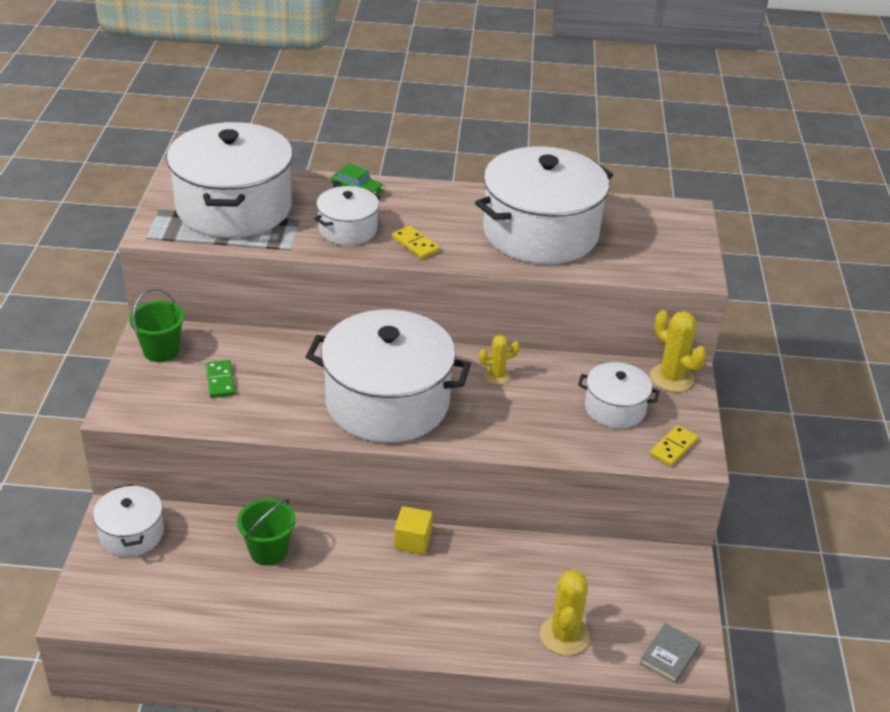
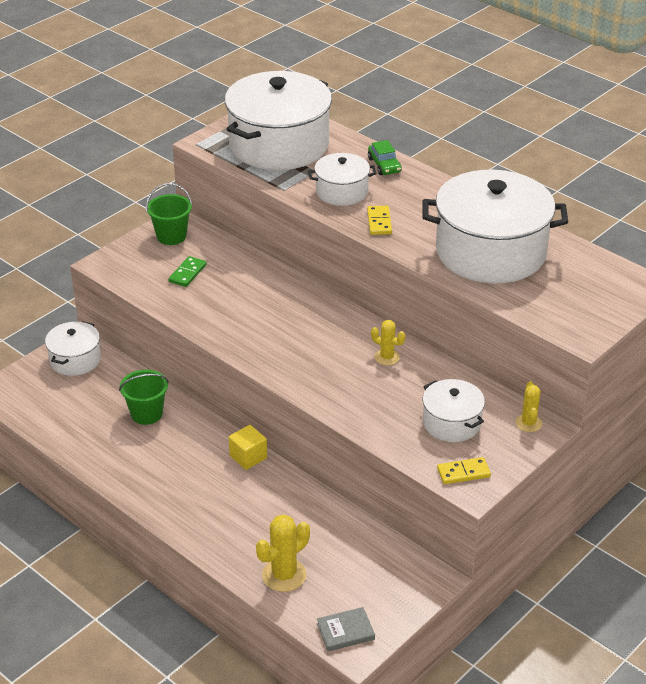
camera: 40 degrees right, 0 degrees up
white pot [305,310,471,443] -> none
yellow cactus [650,310,706,392] -> yellow cactus [516,381,542,432], size x0.62

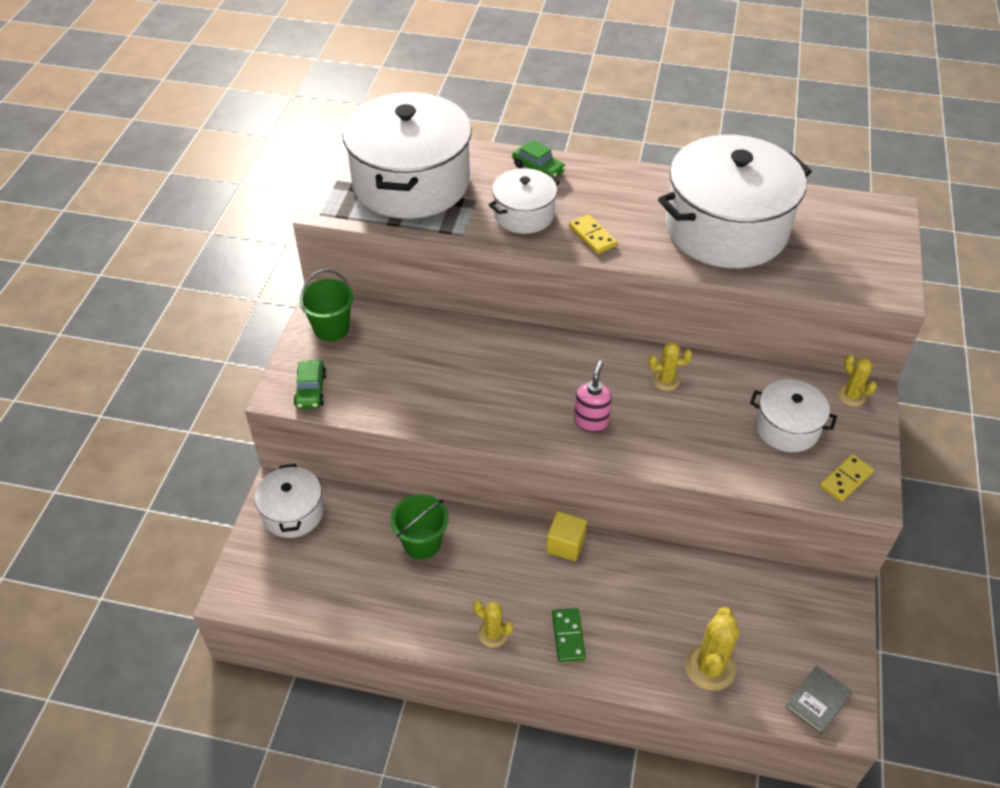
camera: 30 degrees left, 10 degrees up
green domino [169,256,206,287] -> green domino moved to [552,608,586,662]
none -> green car [294,360,327,409]
none -> yellow cactus [473,600,513,648]
none -> pink soap dispenser [574,360,612,432]

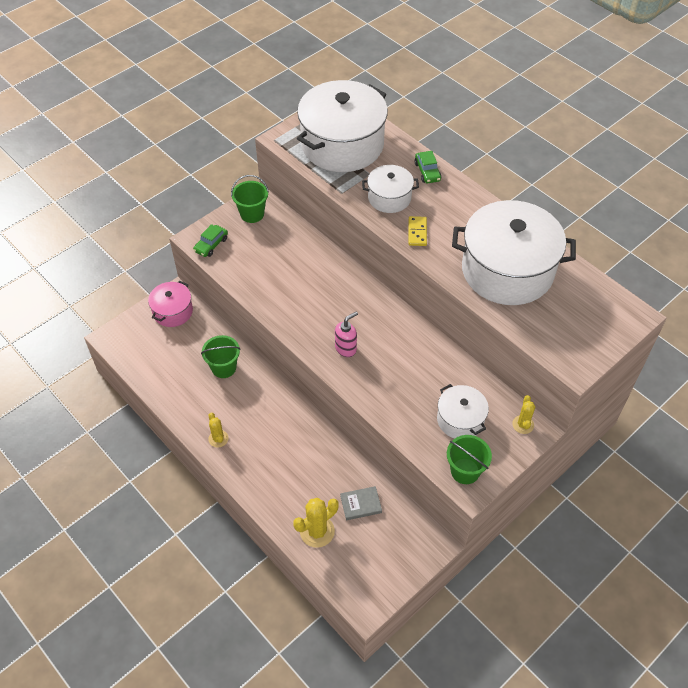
camera: 35 degrees right, 5 degrees up
white pot [255,464,324,538] -> pink pot [148,281,193,327]
yellow cube [546,511,587,561] -> none
green domino [552,608,586,662] -> none
yellow cactus [649,342,692,391] -> none
grey book [785,665,853,735] -> grey book moved to [340,486,382,520]
yellow domino [820,454,874,502] -> green bucket [447,435,492,484]

